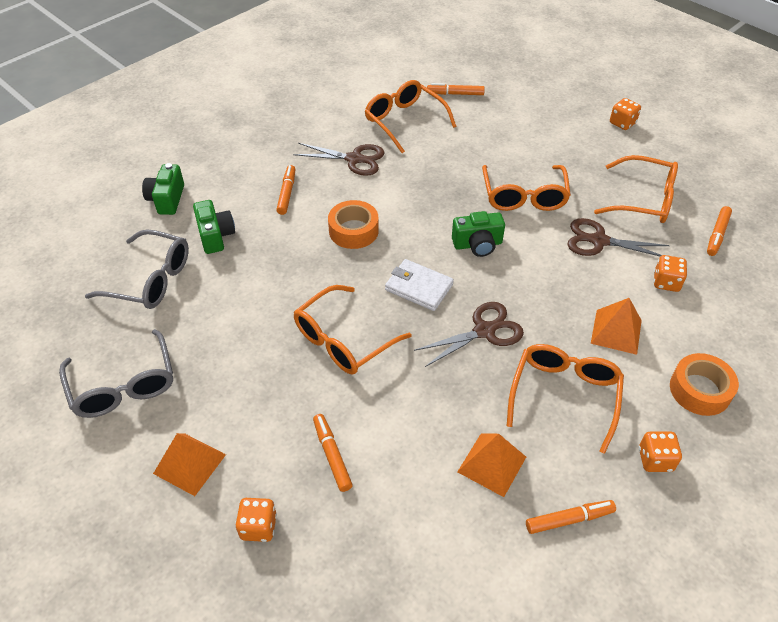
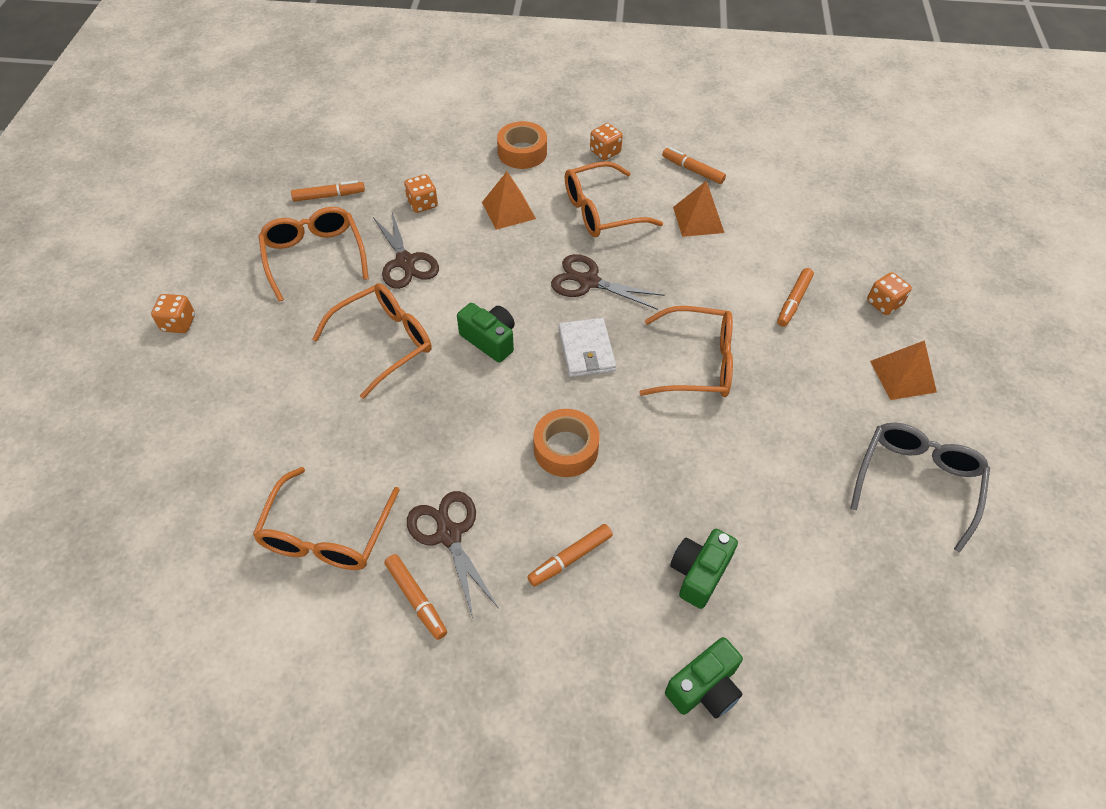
camera: 130 degrees left, 5 degrees up
grey glasses [85,229,189,309] -> none
orange marker [427,83,485,95] -> orange marker moved to [384,554,447,640]

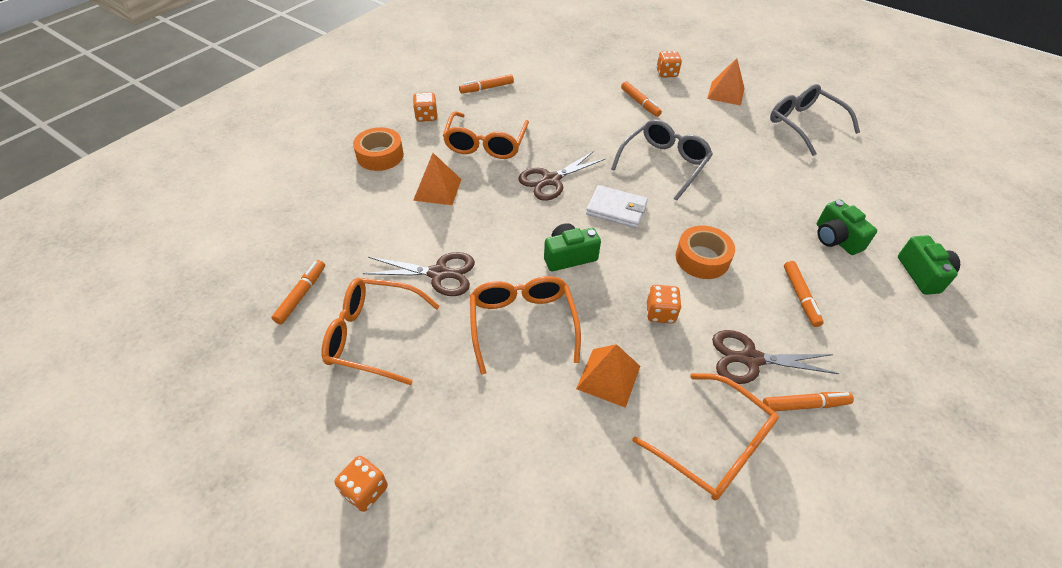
camera: 60 degrees left, 5 degrees down
orange dice [404,174,438,213] -> orange dice moved to [647,285,682,324]
orange glasses [639,306,733,397] -> grey glasses [611,120,713,201]
orange pyramid [673,181,724,237] -> orange pyramid moved to [576,344,640,408]

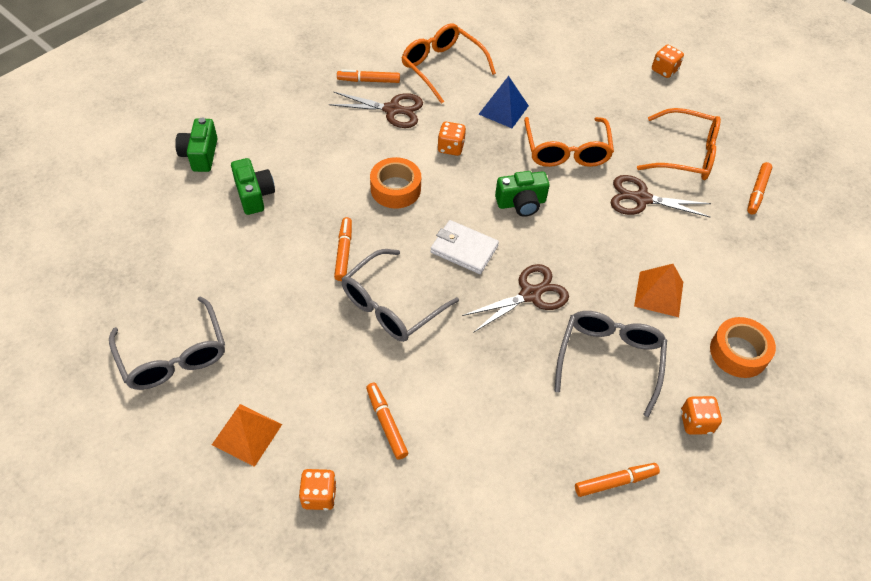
camera: 175 degrees left, 5 degrees up
orange glasses [443,111,529,159] -> grey glasses [554,311,667,417]
orange pyramid [576,344,640,408] -> blue pyramid [479,76,529,128]
orange marker [784,261,824,327] -> orange marker moved to [334,217,352,281]

